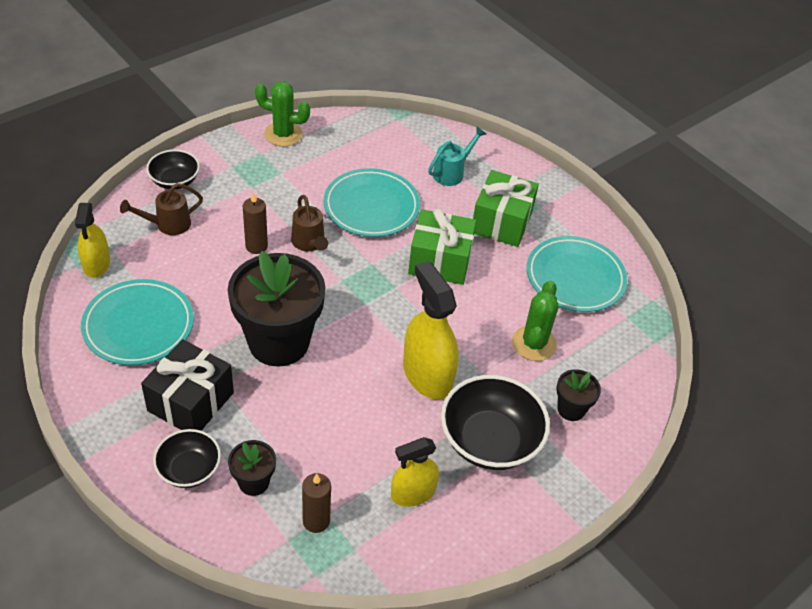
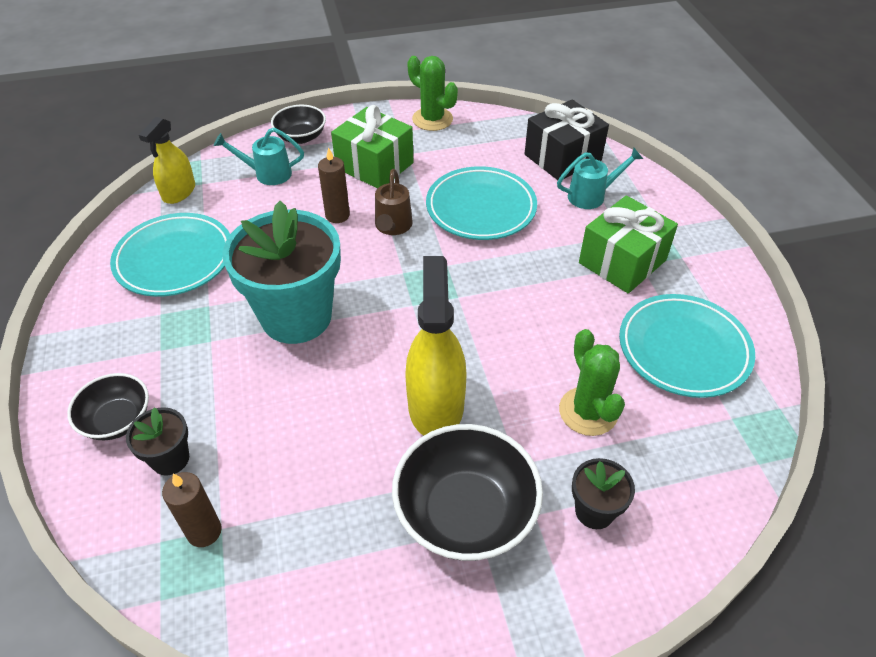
camera: 30 degrees right, 0 degrees up
brown watering can [120,183,203,235] -> turquoise watering can [214,128,304,185]
black gift [141,339,234,431] -> black gift moved to [525,100,609,180]
black flower pot [228,251,326,367] -> turquoise flower pot [223,201,341,344]
yellow spray bottle [391,437,439,507] -> none
green gift [408,209,476,285] -> green gift moved to [331,105,414,189]
green cactus [512,281,559,361] -> green cactus turned 60 degrees counterclockwise [559,329,625,436]

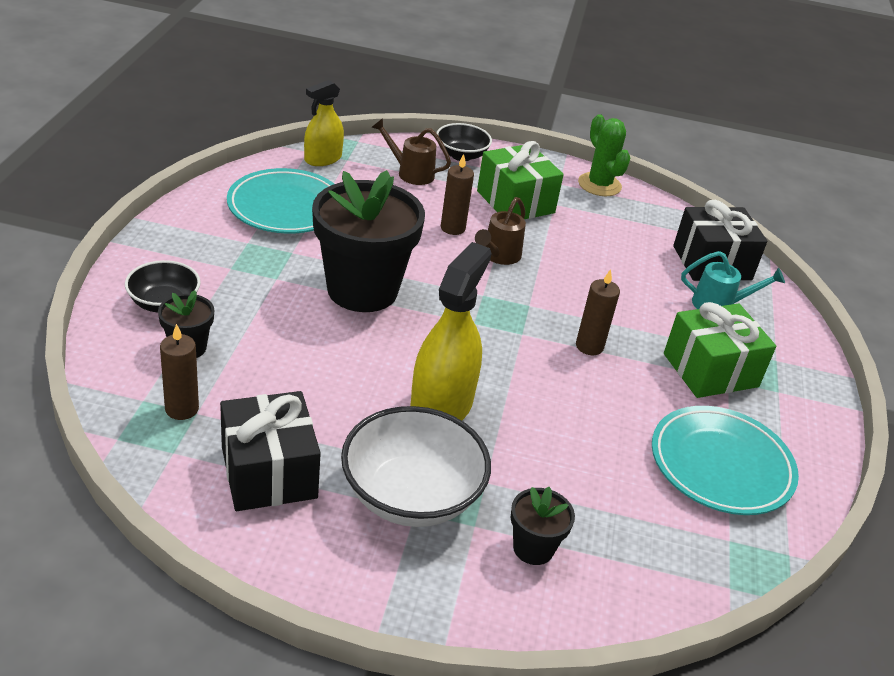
camera: 20 degrees right, 10 degrees down
turquoise watering can [214,128,304,185] -> brown watering can [372,118,451,185]
turquoise flower pot [223,201,341,344] -> black flower pot [312,170,425,312]
black bowl [392,424,543,561] -> white bowl [341,406,491,527]
turquoise plate [426,166,537,240] -> none
green cactus [559,329,625,436] -> none
none -> black gift [220,391,321,511]
none -> brown candle [576,269,620,355]

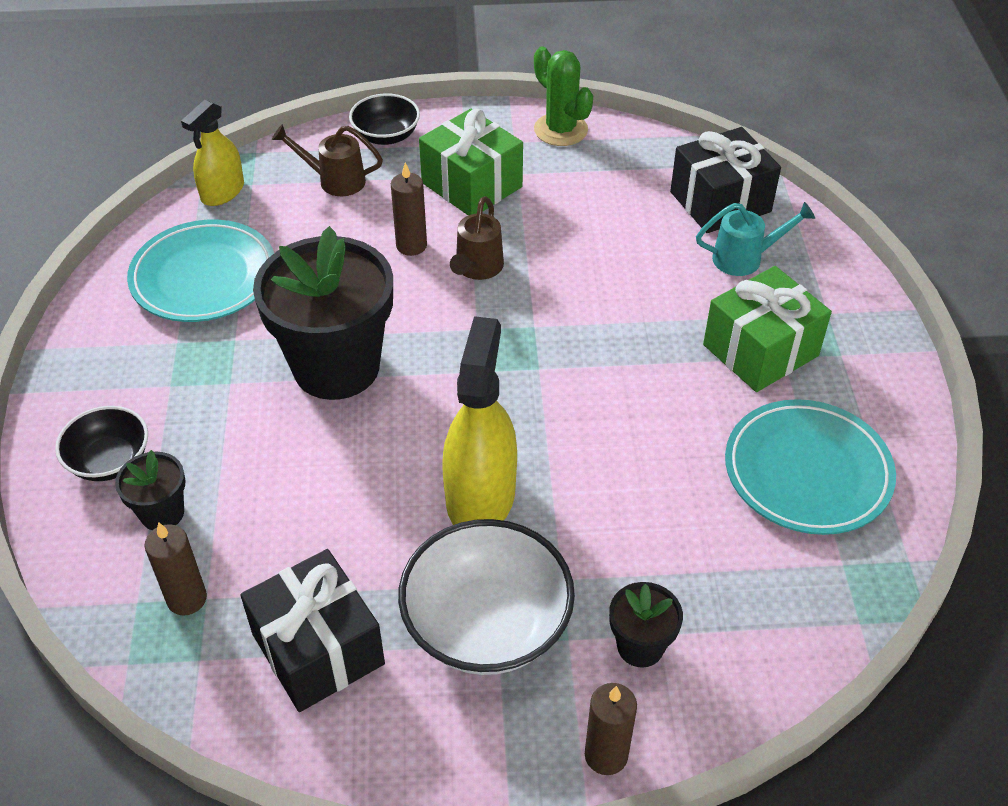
camera: 10 degrees left, 10 degrees up
brown candle [576,269,620,355] -> brown candle moved to [585,683,637,775]

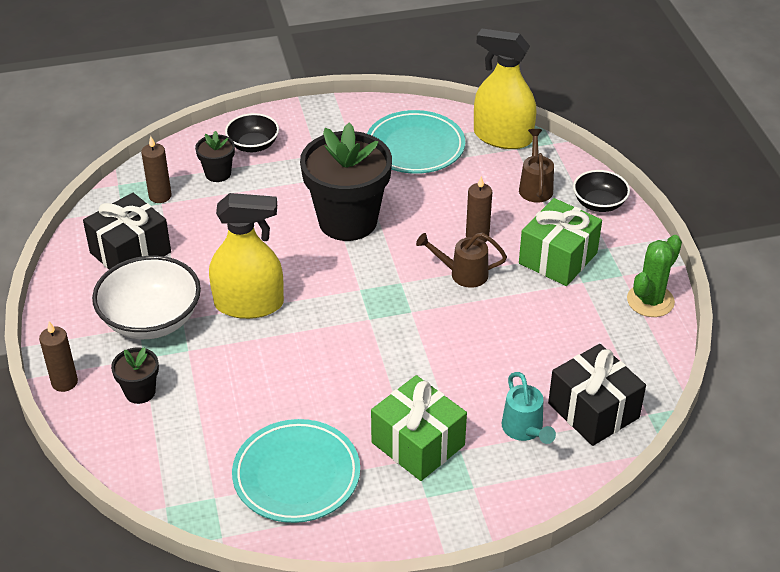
camera: 80 degrees right, 5 degrees down
yellow spray bottle [181,100,244,206] -> yellow spray bottle [474,28,536,149], size x1.59

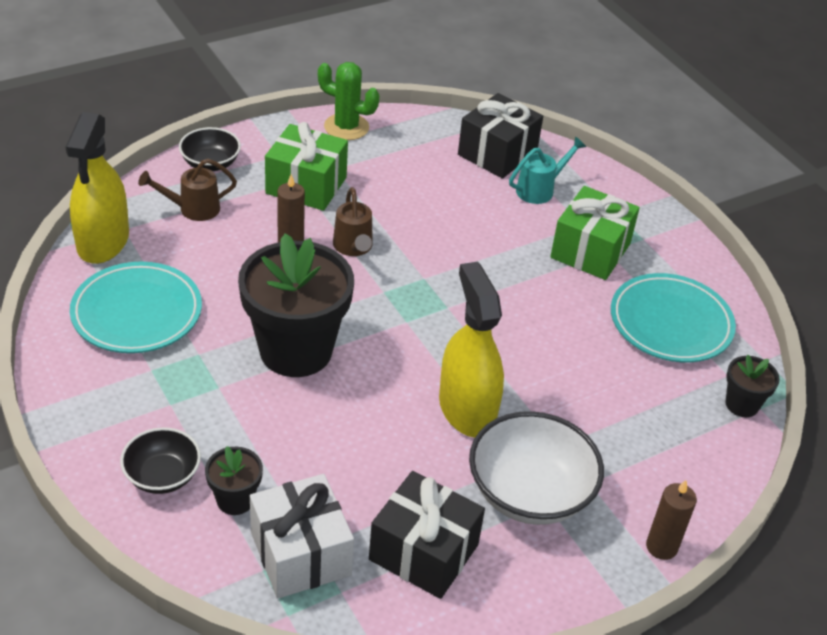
camera: 110 degrees left, 0 degrees up
black flower pot [111,347,159,404] -> black flower pot moved to [725,354,780,417]
brown candle [141,136,172,203] -> white gift [250,474,354,599]

